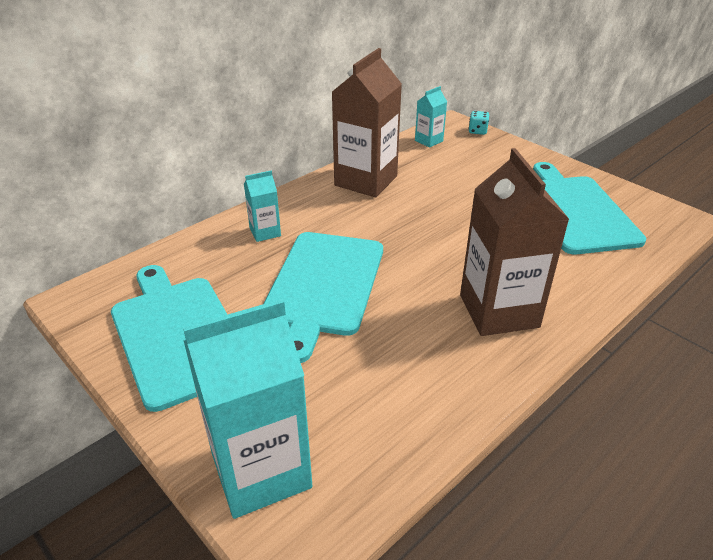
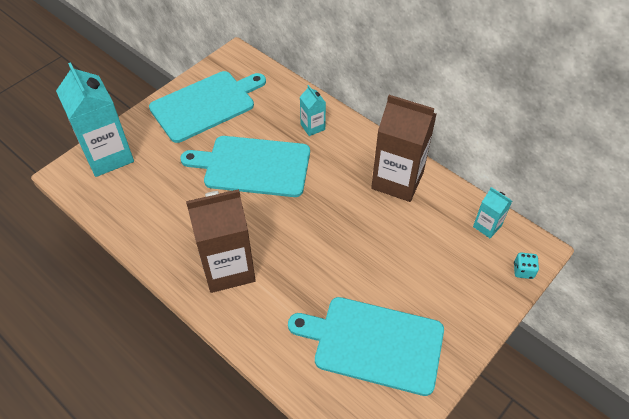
camera: 85 degrees right, 15 degrees up
turquoise cutting board [533,162,646,254] -> turquoise cutting board turned 150 degrees counterclockwise [288,297,444,396]

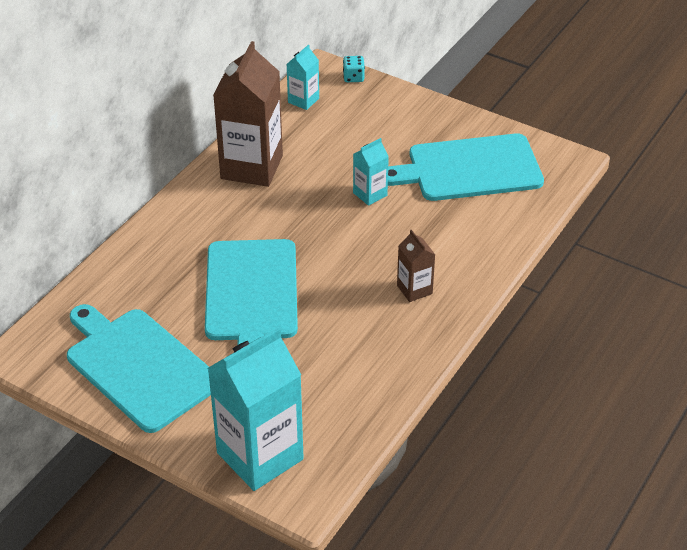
camera: 100 degrees left, 10 degrees down
brown carton [186,189,256,293] -> brown carton [397,230,435,302], size x0.48
turquoise cutting board [288,297,444,396] -> turquoise cutting board turned 75 degrees clockwise [388,133,544,201]
turquoise carton [300,85,326,136] -> turquoise carton moved to [353,138,389,206]

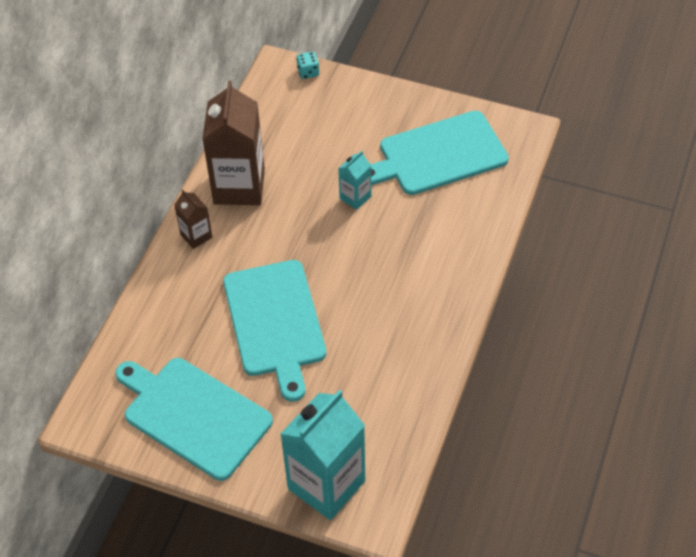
camera: 10 degrees left, 10 degrees up
turquoise carton [287,45,319,110] -> none
brown carton [397,230,435,302] -> brown carton moved to [174,190,212,249]

